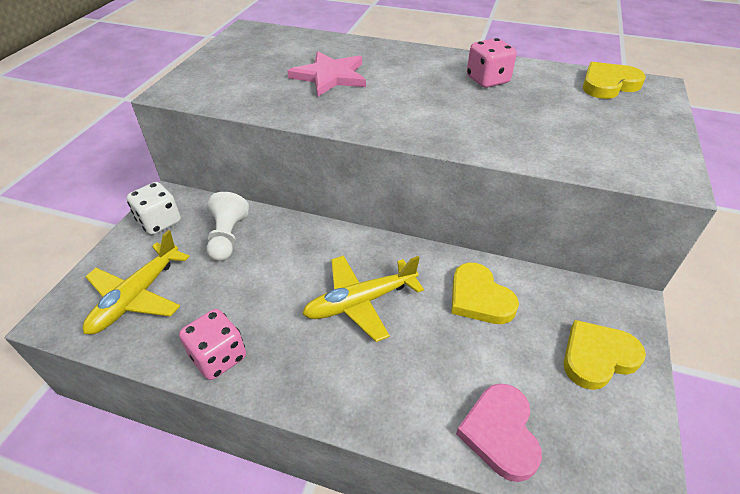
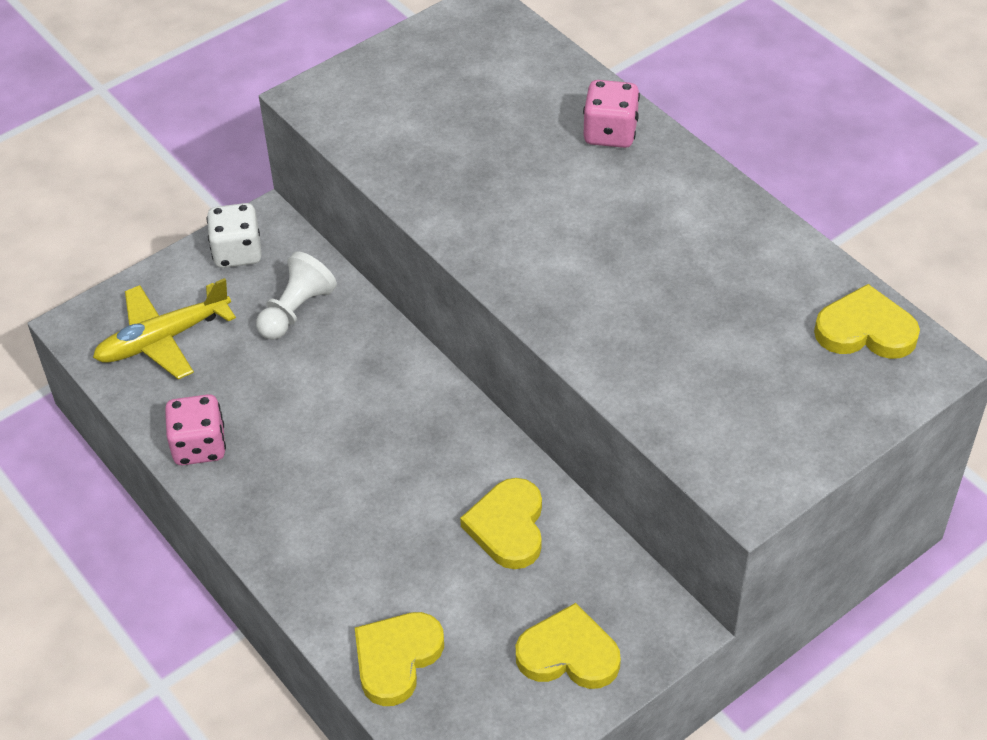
camera: 35 degrees right, 5 degrees up
pink star [287,51,366,96] -> none
yellow plane [302,255,424,342] -> none
pink heart [456,383,542,482] -> yellow heart [355,612,444,706]
pink dice [467,38,517,88] -> pink dice moved to [583,80,640,148]

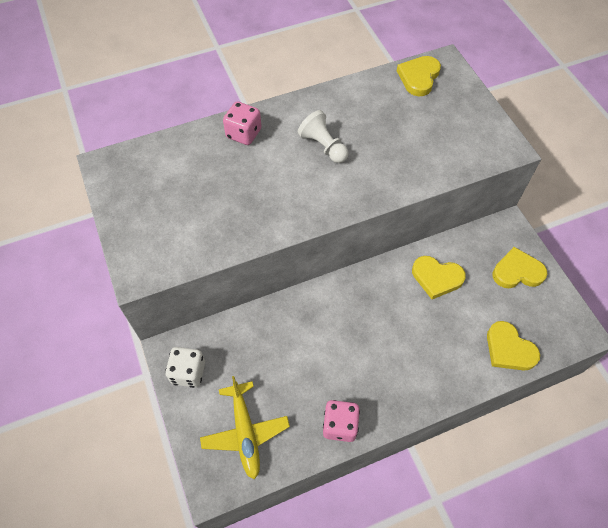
camera: 75 degrees left, 10 degrees up
white pawn [256,251,337,340] -> white pawn moved to [298,110,349,163]
yellow heart [516,603,621,689] -> yellow heart turned 60 degrees clockwise [493,247,547,288]

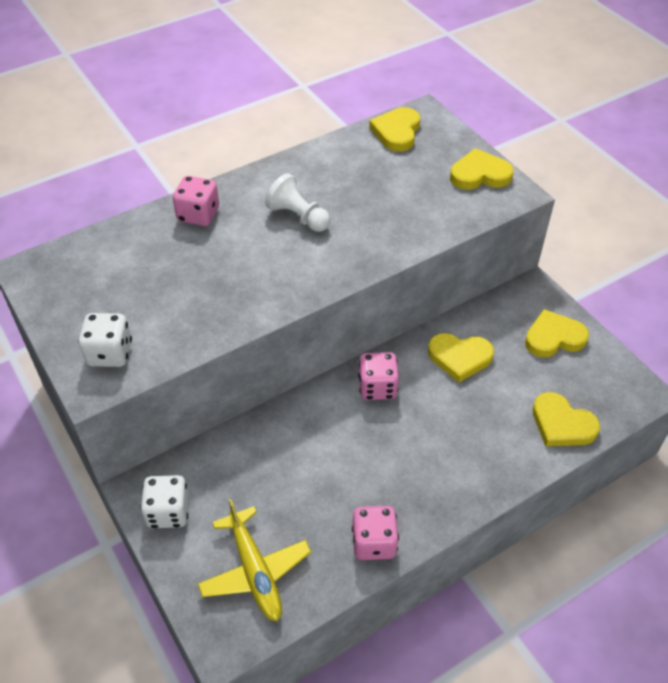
camera: 10 degrees left, 10 degrees down
none -> white dice [78,313,132,367]
none -> pink dice [358,352,399,400]
none -> yellow heart [450,148,514,190]

